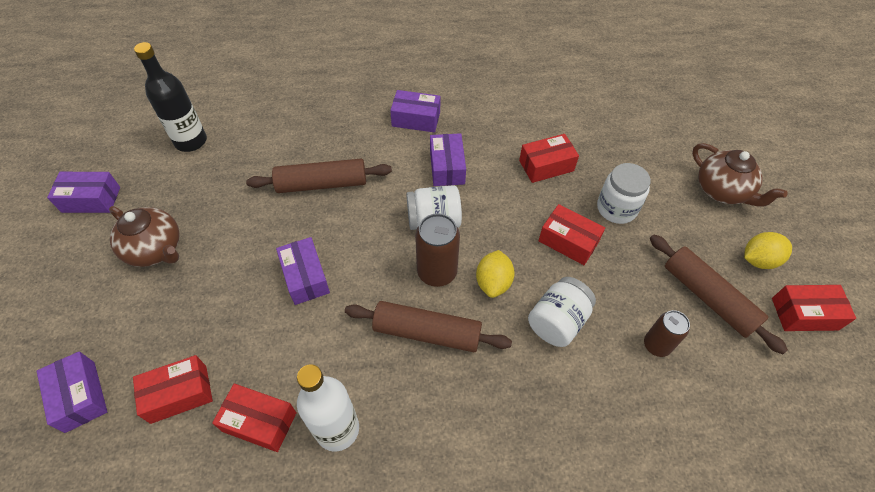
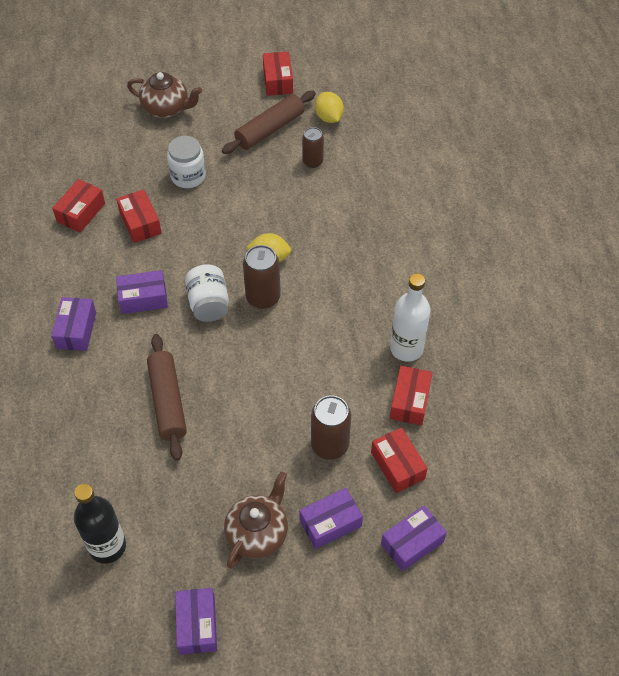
camera: 95 degrees left, 0 degrees up
purple box [276,237,330,305] -> purple box moved to [299,488,363,549]
brown rolling pin [345,301,512,352] -> none
white jar [528,277,596,347] -> none
red box [539,204,605,265] -> red box moved to [52,179,105,233]
brown teapot [692,143,788,207] -> brown teapot turned 60 degrees clockwise [127,72,202,118]
yellow lemon [744,232,792,269] -> yellow lemon moved to [315,92,344,123]
none -> brown can [311,395,351,460]

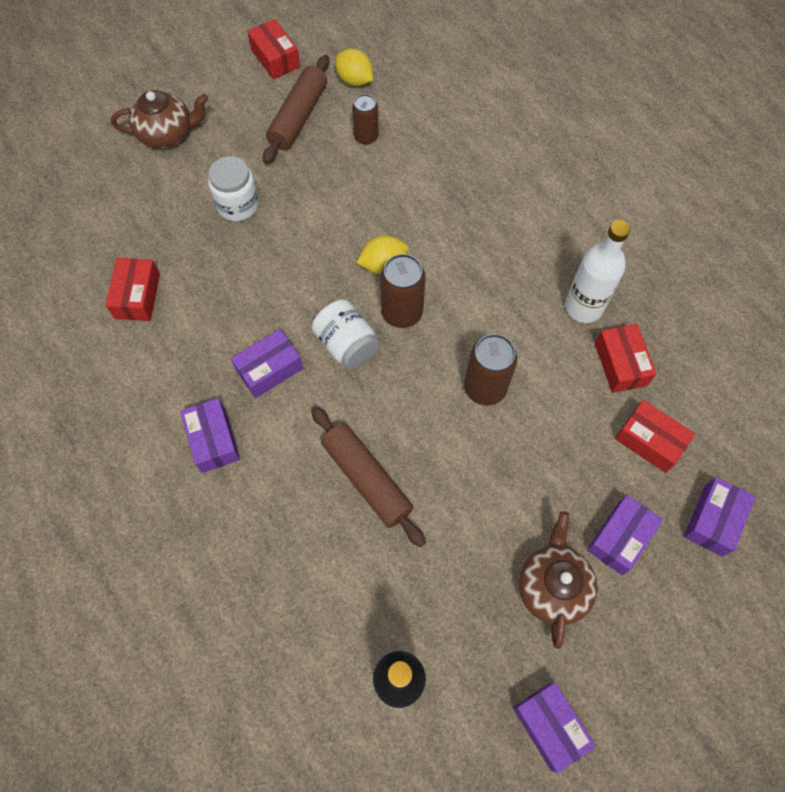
camera: 25 degrees left, 10 degrees up
red box [116,189,161,243] -> none
brown can [311,395,351,460] -> brown can moved to [464,334,518,406]

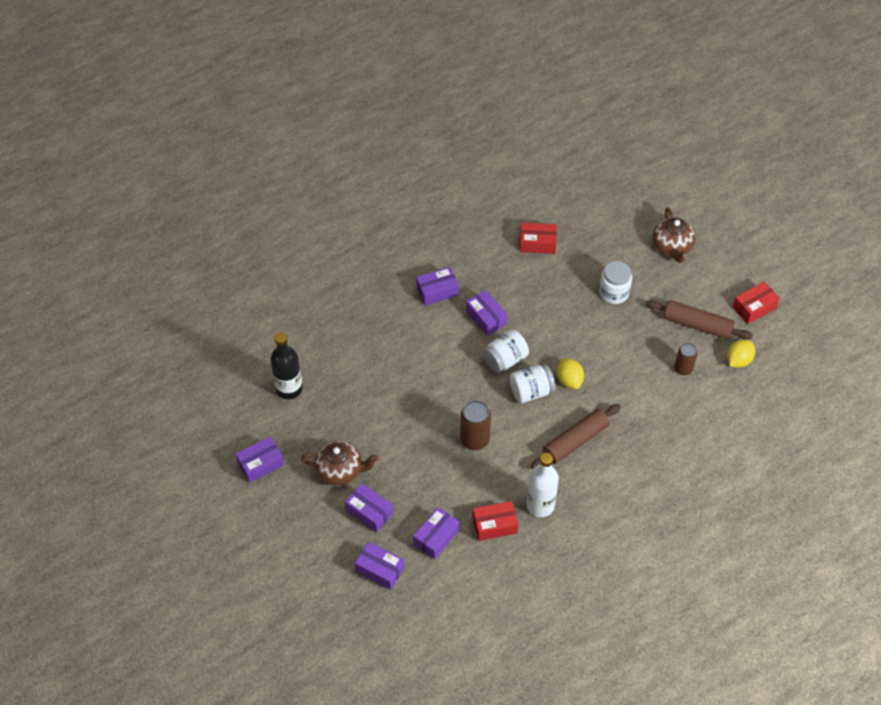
camera: 90 degrees right, 10 degrees down
brown rolling pin [311,407,426,547] -> brown rolling pin moved to [531,404,621,469]
brown can [380,254,426,328] -> white jar [510,364,555,403]
red box [615,400,695,473] -> purple box [413,507,459,559]

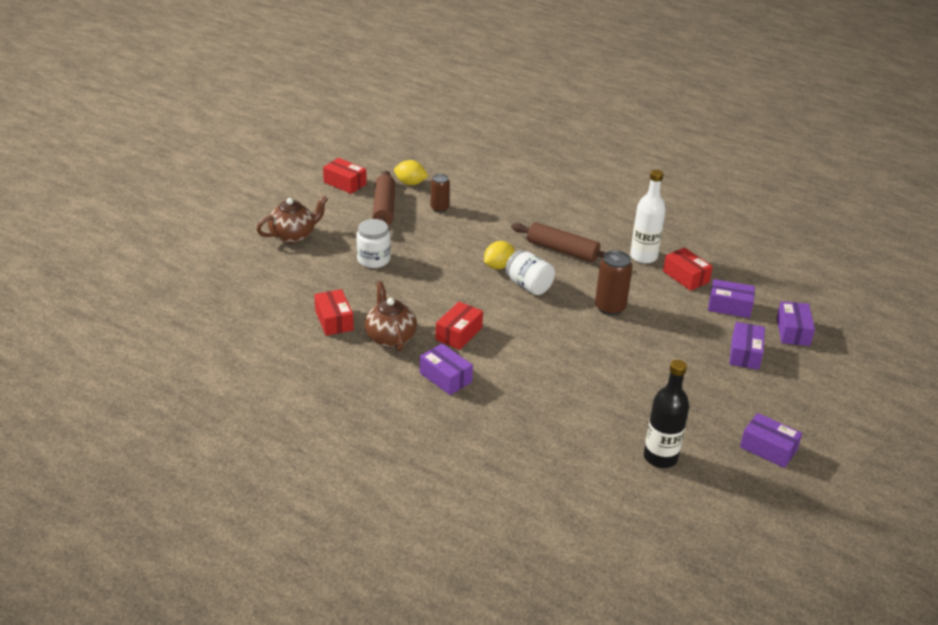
camera: 115 degrees left, 20 degrees down
brown teapot [301,440,379,486] -> brown teapot moved to [365,281,417,351]
purple box [466,290,508,336] -> red box [435,302,483,350]
white jar [483,330,529,373] -> none

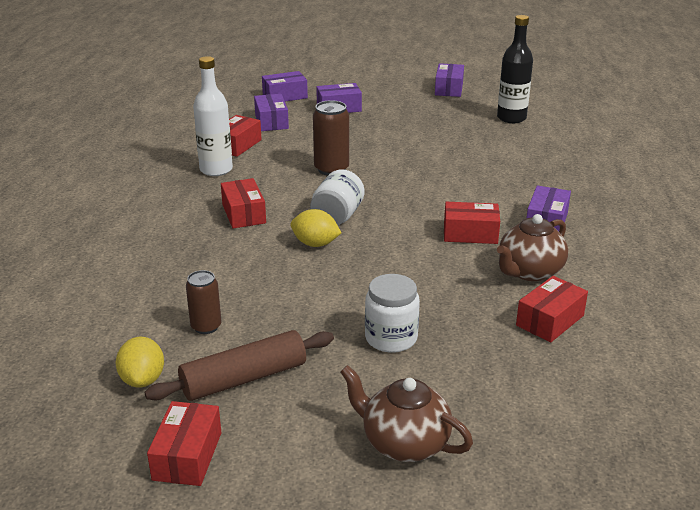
camera: 115 degrees left, 5 degrees down
brown rolling pin [511,222,606,263] -> red box [221,178,266,229]

